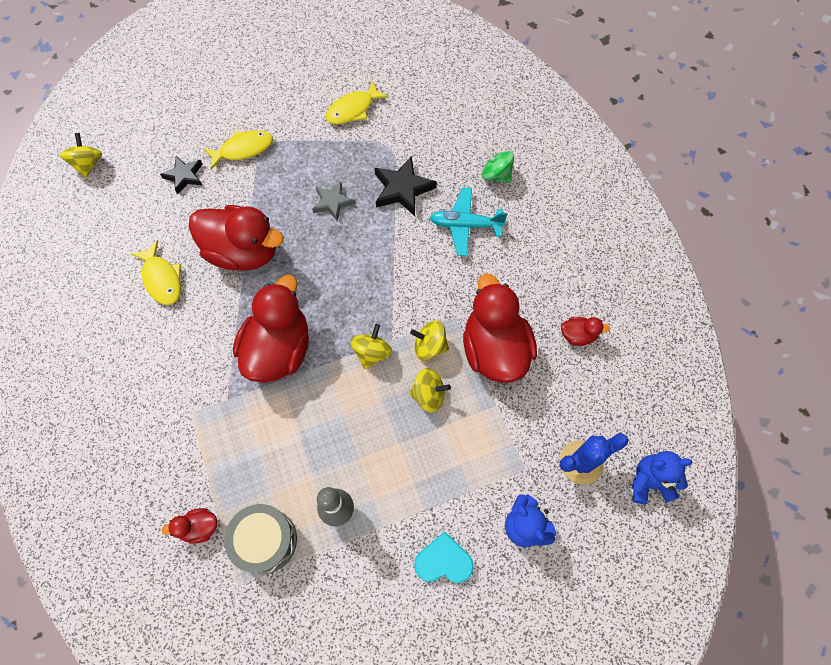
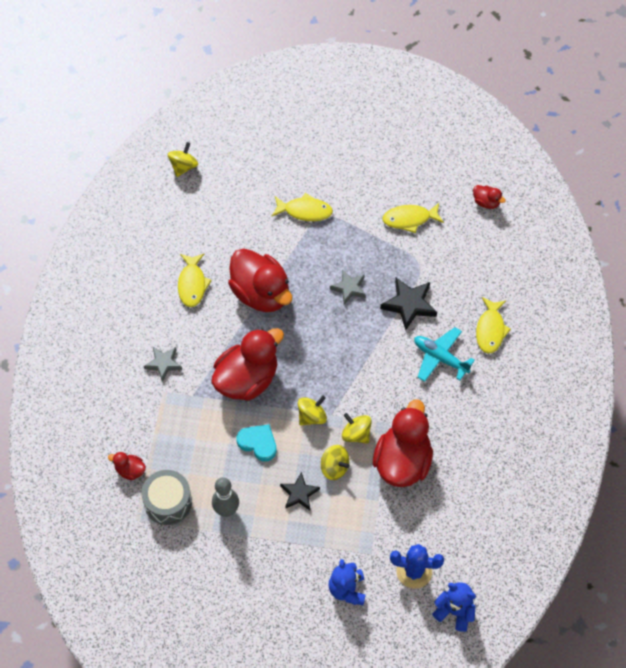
camera: 30 degrees right, 5 degrees down
black star [160,156,203,195] -> black star moved to [280,472,320,510]
turquoise heart [414,531,474,583] -> turquoise heart moved to [237,424,276,461]
green spinning top [482,148,514,183] -> yellow fish [476,297,511,353]
red duck [561,317,610,346] -> red duck moved to [473,185,506,209]
none -> grey star [144,347,182,382]

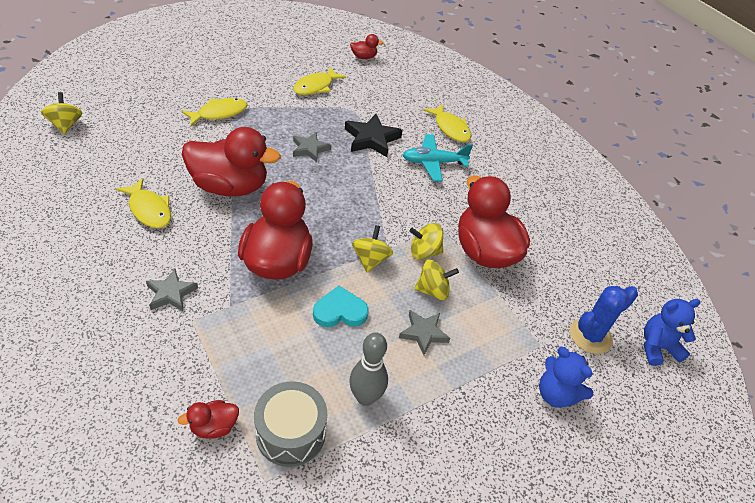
camera: 45 degrees left, 15 degrees down
black star [280,472,320,510] -> grey star [399,310,450,355]

